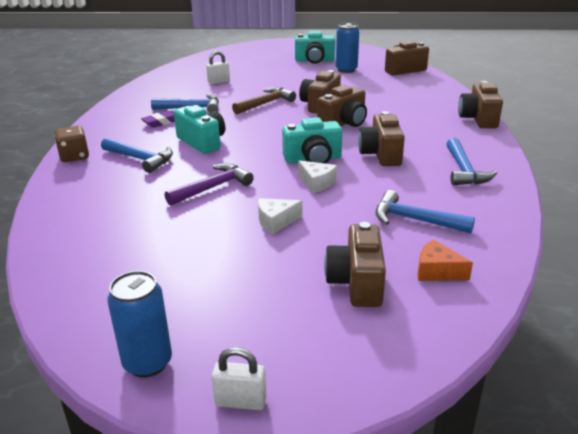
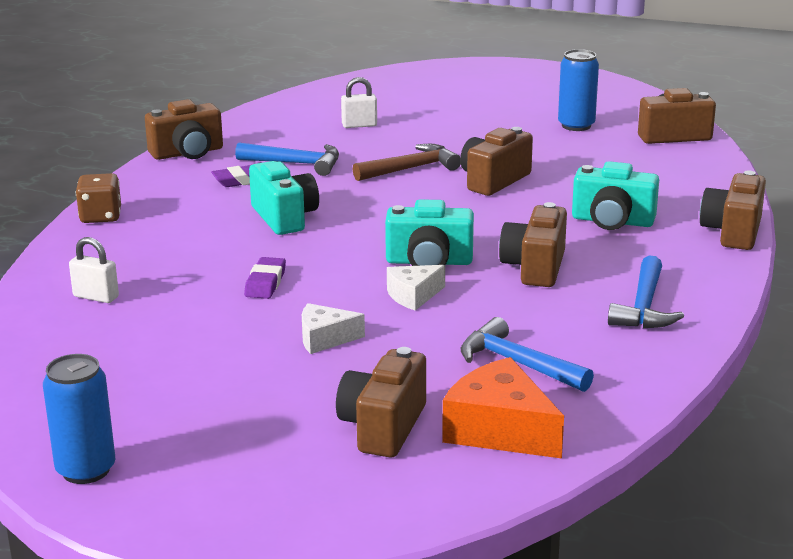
camera: 15 degrees right, 5 degrees down
blue hammer [101,138,173,173] -> none
purple hammer [165,163,254,206] -> purple eraser [244,257,286,299]
white padlock [212,347,266,410] -> white padlock moved to [69,237,119,303]
turquoise camera [295,31,335,64] -> turquoise camera moved to [572,161,659,230]
white cheese [298,160,337,193] -> white cheese turned 90 degrees clockwise [387,265,445,311]
brown camera [317,85,367,127] -> brown camera moved to [145,99,223,160]
orange cheese [418,239,473,281] -> orange cheese [442,357,564,459], size x1.69

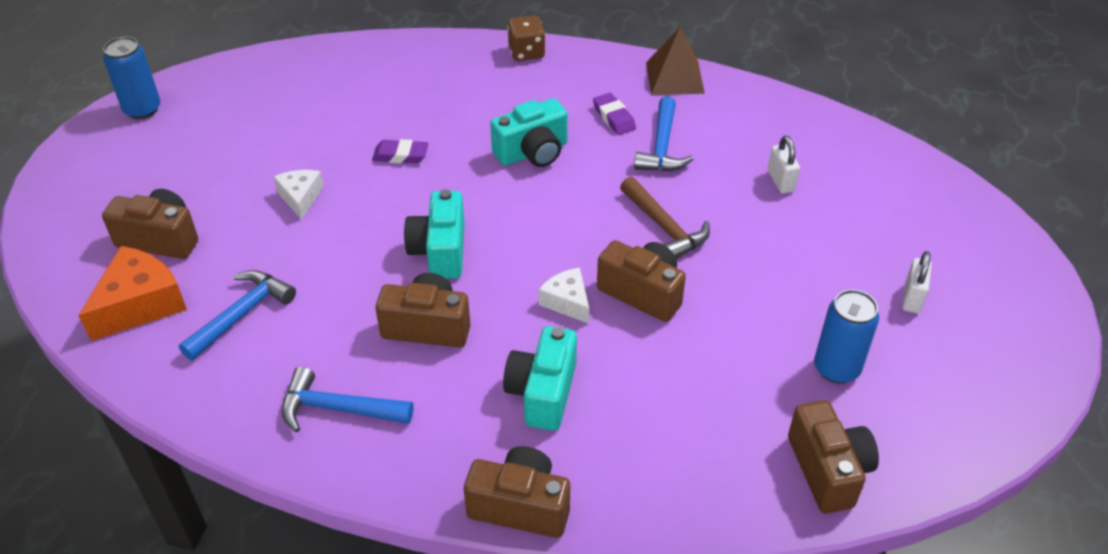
camera: 85 degrees right, 20 degrees up
white padlock [69,237,119,303] -> white padlock moved to [902,251,932,313]
brown camera [145,99,223,160] -> brown pyramid [646,27,705,95]
white cheese [387,265,445,311] -> white cheese moved to [539,268,589,324]

